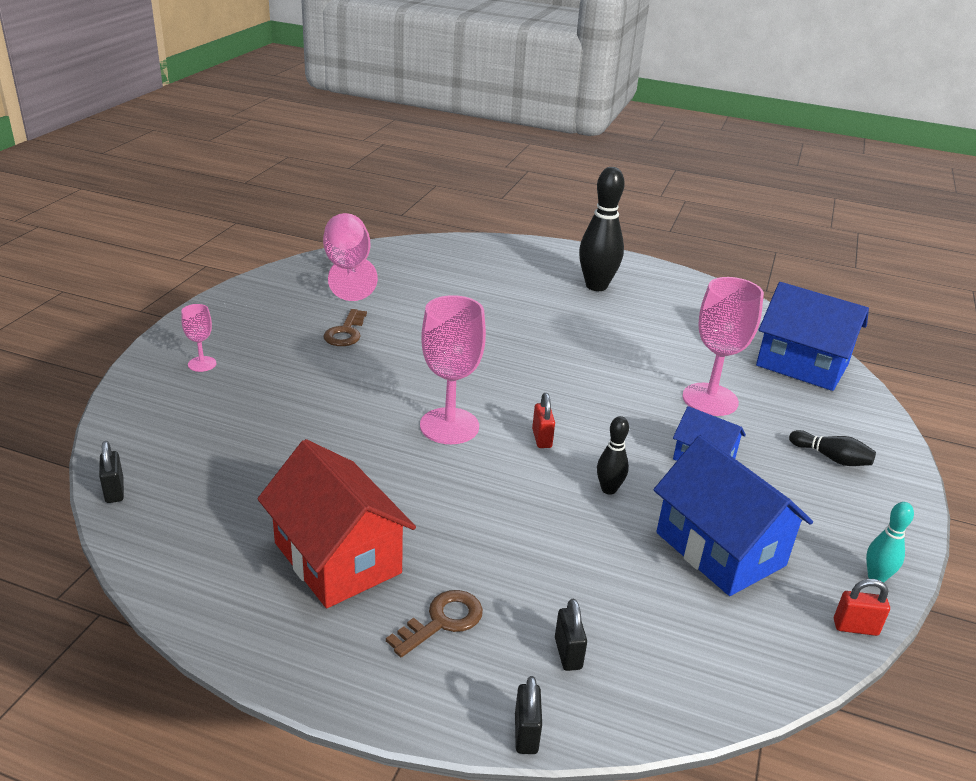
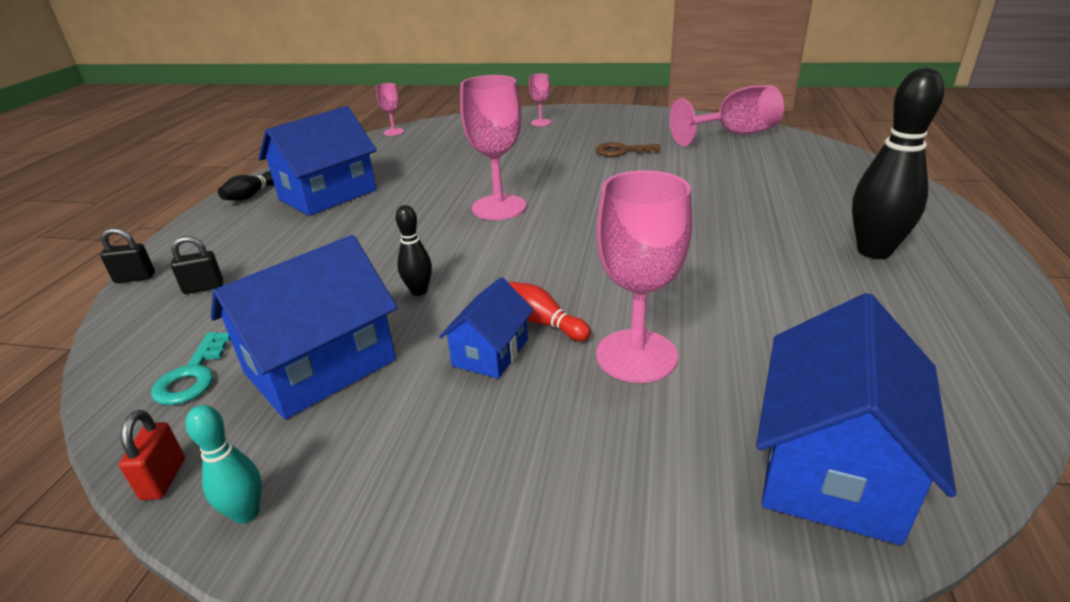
camera: 85 degrees right, 0 degrees up
black padlock [99,441,124,503] -> pink goblet [376,83,404,136]
red house [257,439,416,608] -> blue house [259,106,377,216]
brown key [386,590,483,657] -> none
red padlock [532,393,555,448] -> none
black bowling pin [789,430,876,466] -> black bowling pin moved to [218,171,274,201]
none -> turquoise key [151,332,230,405]
none -> red bowling pin [509,282,591,341]

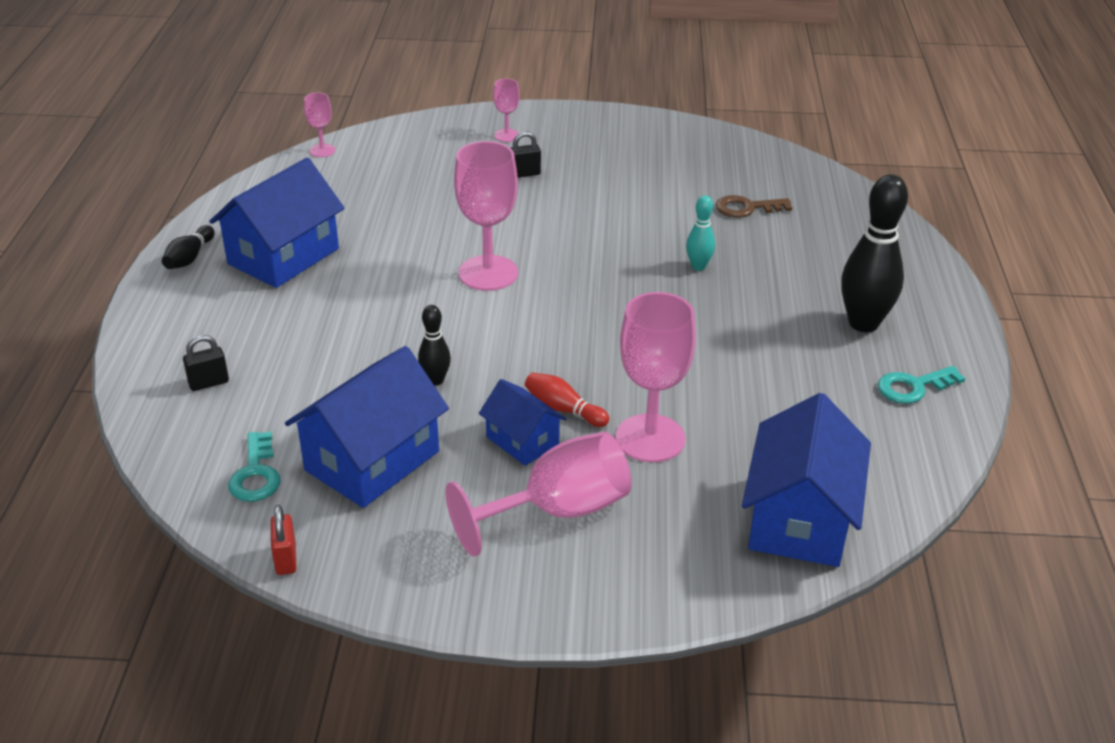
camera: 10 degrees left, 5 degrees up
black padlock [100,228,155,283] -> black padlock moved to [511,131,541,178]
turquoise bowling pin [186,405,262,524] -> turquoise bowling pin moved to [686,195,715,271]
blue house [439,277,534,379] -> blue house turned 60 degrees counterclockwise [479,379,566,466]
brown key [596,142,660,157] -> brown key moved to [716,195,792,218]
pink goblet [670,85,784,147] -> pink goblet moved to [446,432,631,557]
none -> turquoise key [878,366,965,404]

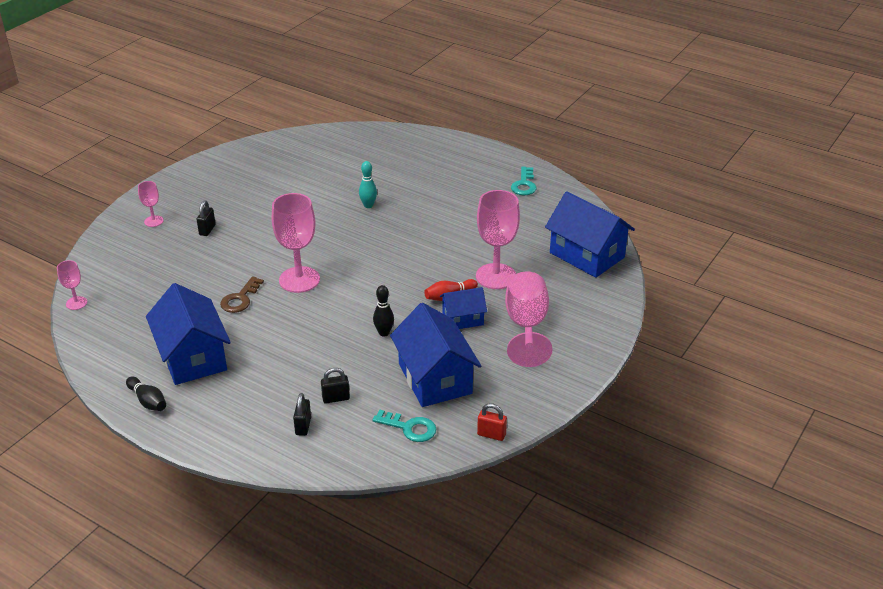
camera: 60 degrees left, 0 degrees up
brown key [716,195,792,218] -> brown key moved to [220,276,264,313]
black bowling pin [841,174,908,332] -> none
none -> black padlock [321,368,350,403]

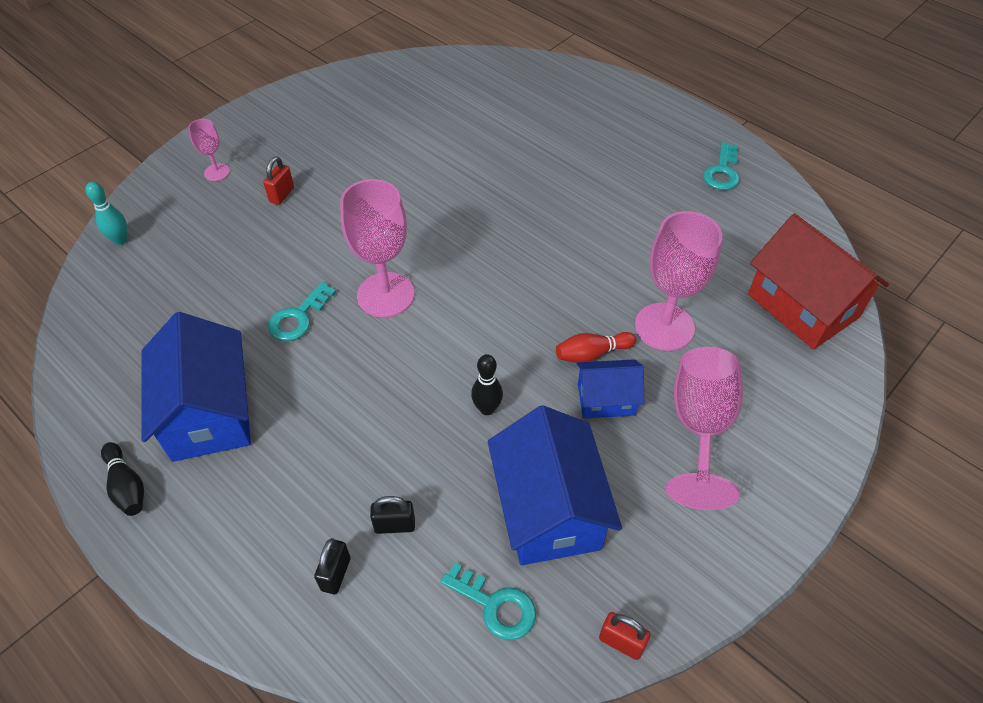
camera: 10 degrees right, 15 degrees up
pink goblet [57,260,87,310] -> none
black padlock [197,200,216,236] -> red padlock [263,156,294,205]
brown key [220,276,264,313] -> turquoise key [268,282,336,341]
turquoise bowling pin [359,161,377,208] -> turquoise bowling pin moved to [85,182,127,245]
blue house [545,191,635,278] -> red house [748,213,889,349]

